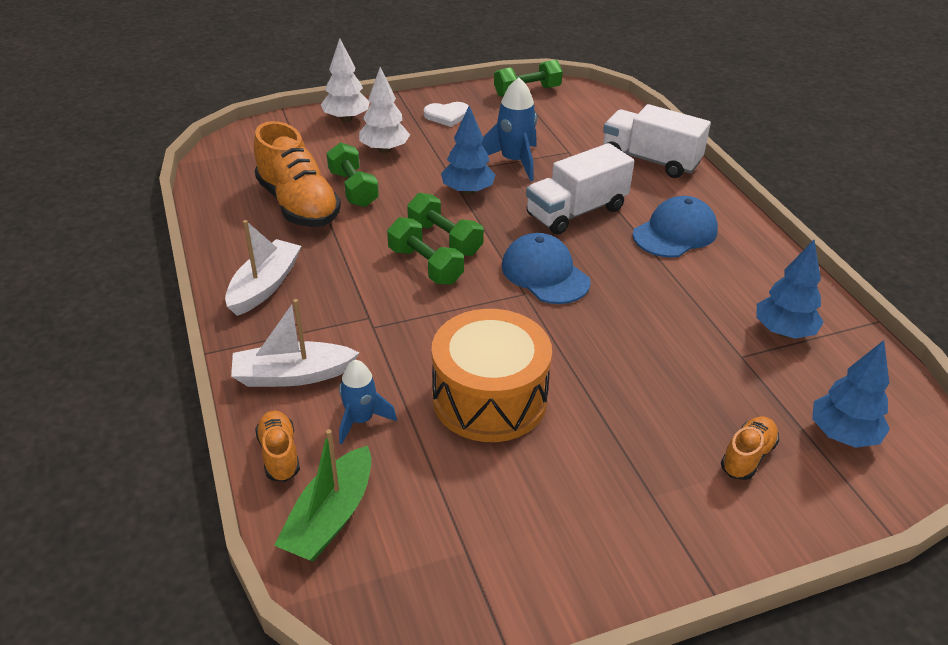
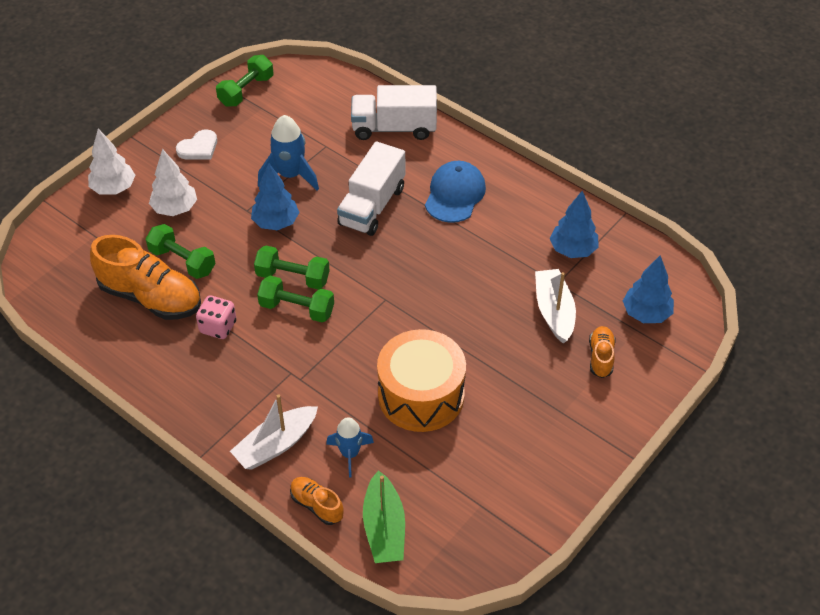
camera: 30 degrees left, 10 degrees up
white boat [225,220,301,316] -> white boat moved to [535,269,576,344]
blue cap [502,233,591,304] -> none
none -> pink dice [196,295,236,339]

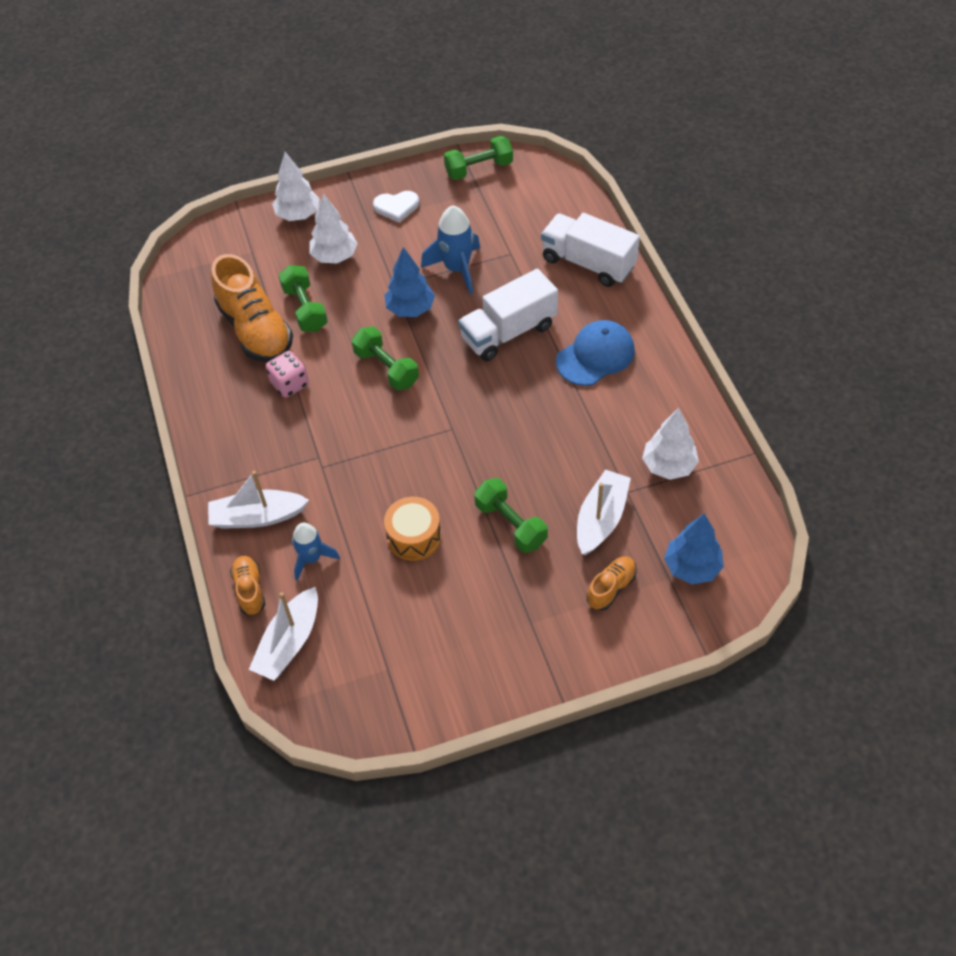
camera: 35 degrees right, 5 degrees up
green dumbbell [257,276,334,322] -> green dumbbell moved to [474,478,548,553]
green boat [363,470,405,563] -> white boat [249,587,318,681]
orange drum [377,329,466,432] -> orange drum [384,497,441,561], size x0.59
blue tree [550,191,599,258] -> white tree [642,408,699,480]

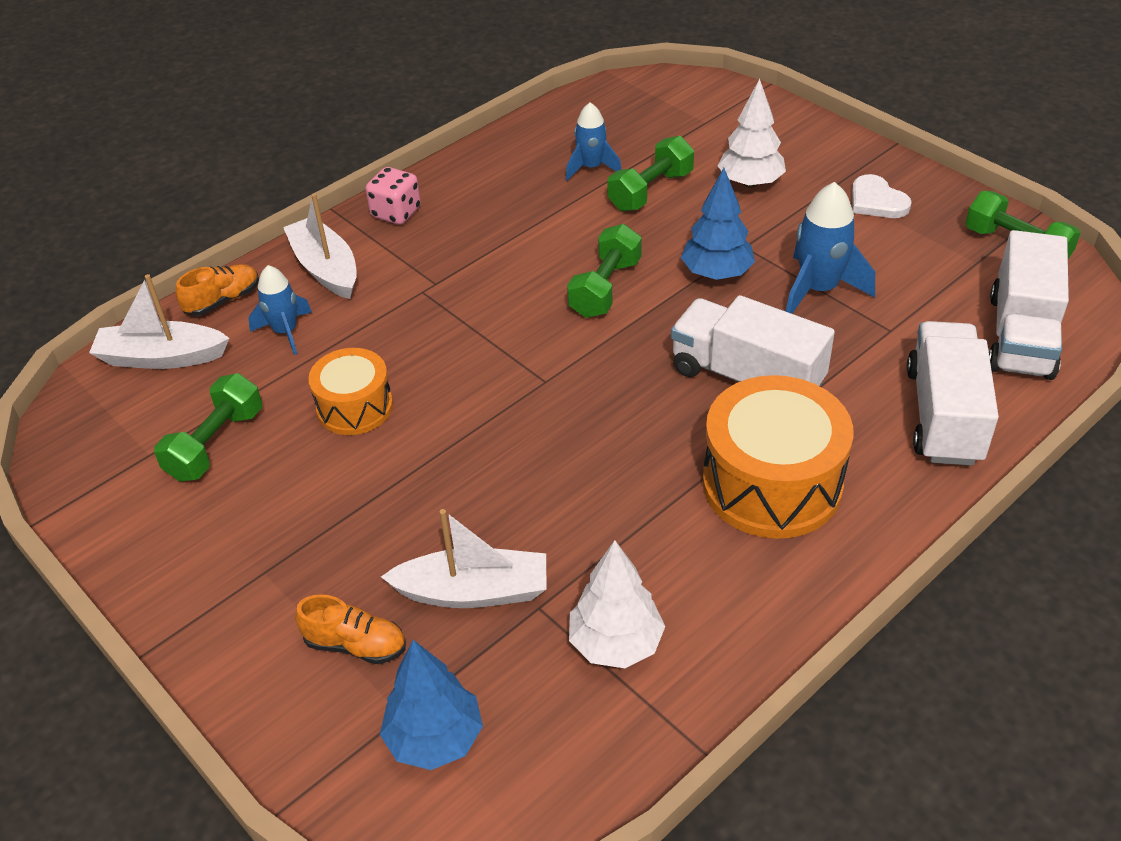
camera: 65 degrees right, 10 degrees down
orange shoe [211,254,293,363] -> blue rocket [566,102,621,181]
pink dice [266,351,309,398] -> pink dice moved to [366,167,421,225]
white tree [272,152,320,221] -> none
green dumbbell [474,478,548,553] -> green dumbbell moved to [154,373,262,482]
blue cap [556,320,635,386] -> orange drum [703,375,853,539]
none -> white truck [989,230,1069,380]

